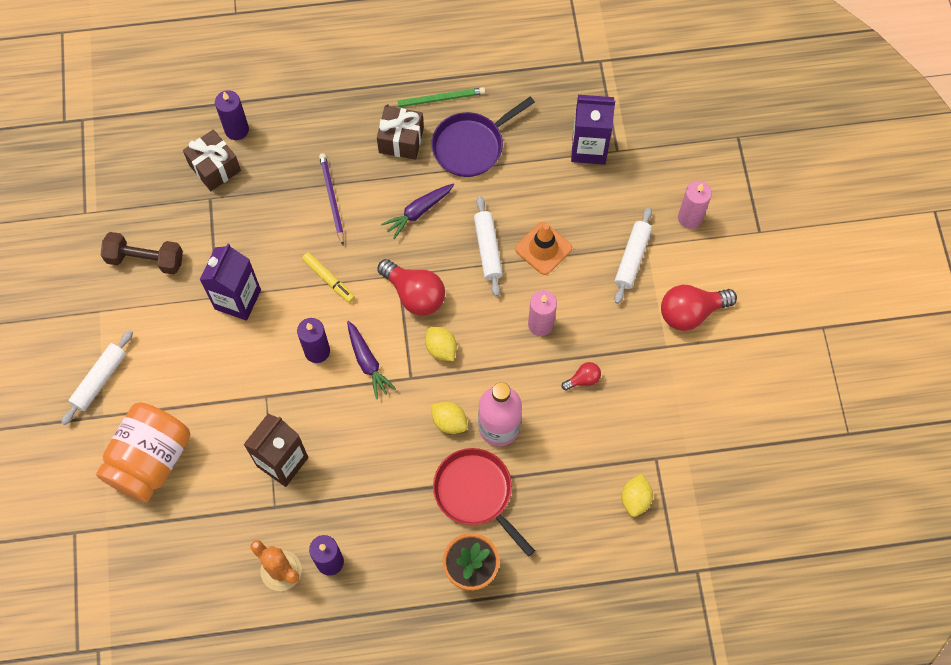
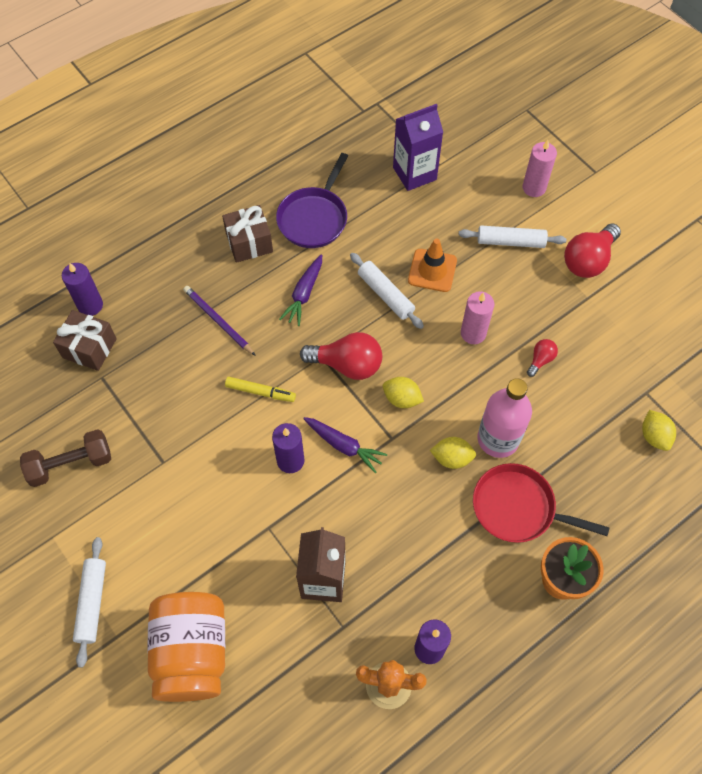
camera: 30 degrees left, 5 degrees down
purple carton [200,243,261,321] -> none
green pencil [386,87,485,108] -> none
white rolling pin [614,207,652,304] -> white rolling pin turned 75 degrees counterclockwise [459,225,567,248]

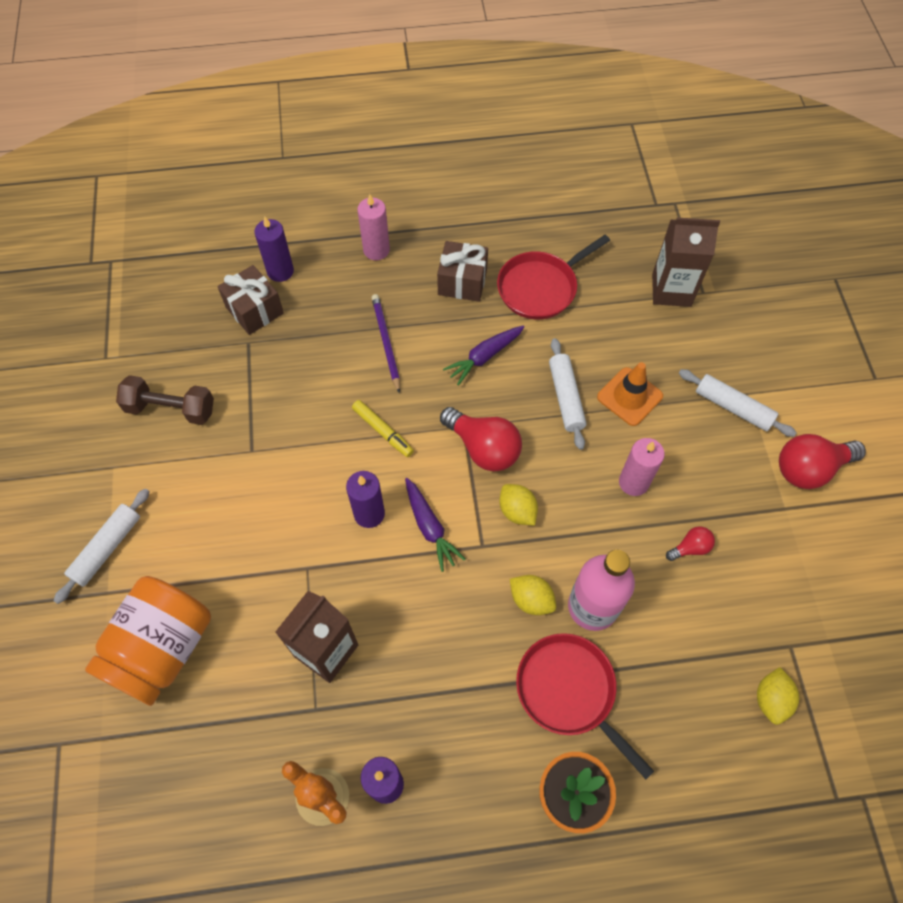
camera: 30 degrees right, 0 degrees up
purple pan [276,153,348,248] -> red pan [497,235,610,320]
purple carton [393,104,443,191] -> brown carton [652,217,720,307]
pink candle [523,140,557,197] -> pink candle moved to [357,194,390,260]

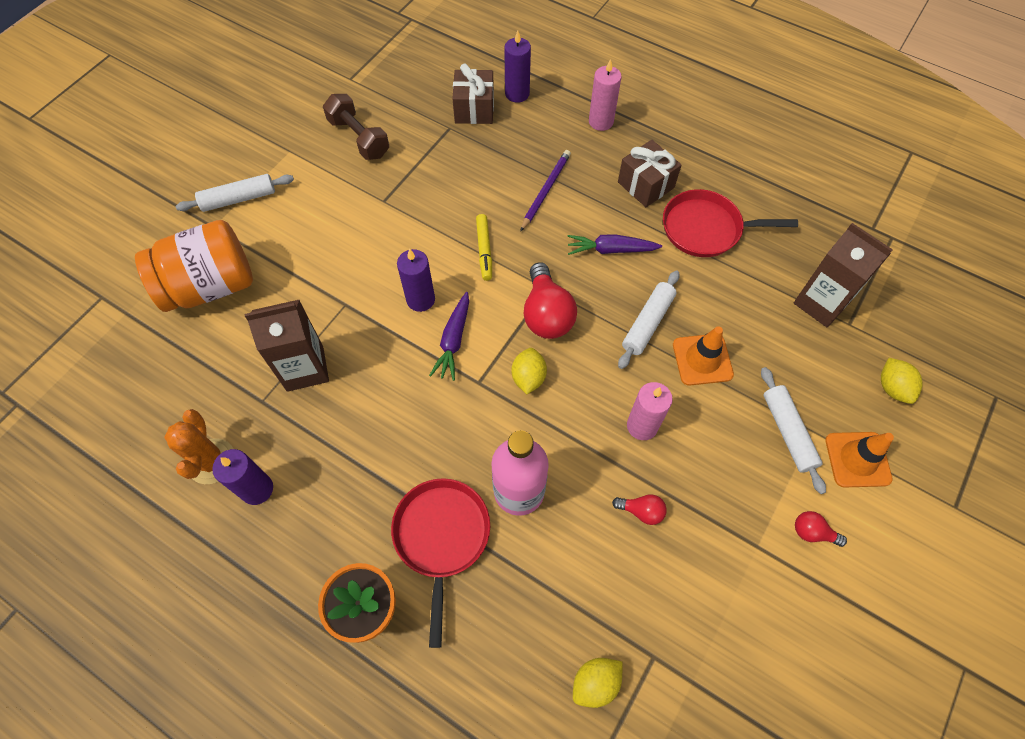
camera: 40 degrees right, 0 degrees up
yellow lemon [510,575,556,615] -> yellow lemon moved to [881,358,923,404]
red light bulb [779,434,866,489] -> red light bulb [795,511,847,547], size x0.50
none -> orange traffic cone [825,432,894,488]

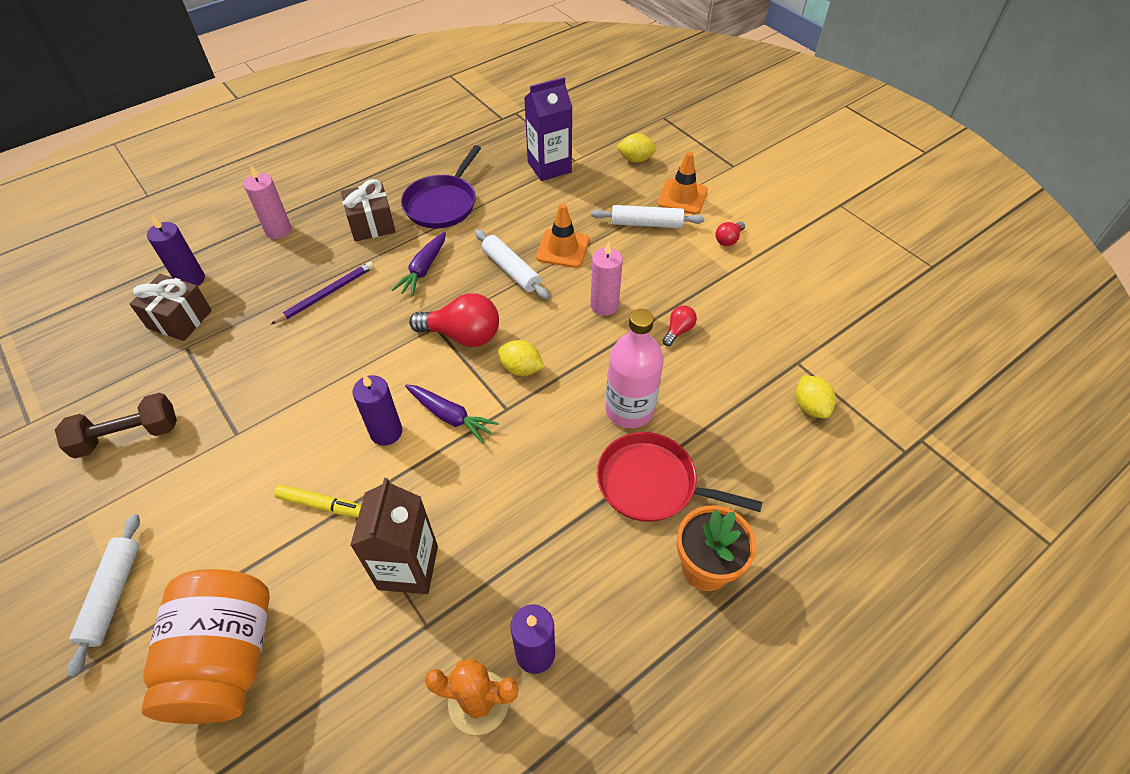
camera: 70 degrees left, 10 degrees down
yellow marker [476,214,492,281] -> yellow marker moved to [274,485,361,518]
purple pencil [520,150,571,232] -> purple pencil turned 90 degrees clockwise [271,262,374,324]
red pan [663,189,798,257] -> purple pan [401,145,481,228]
brown carton [794,223,893,327] -> purple carton [524,77,573,181]

